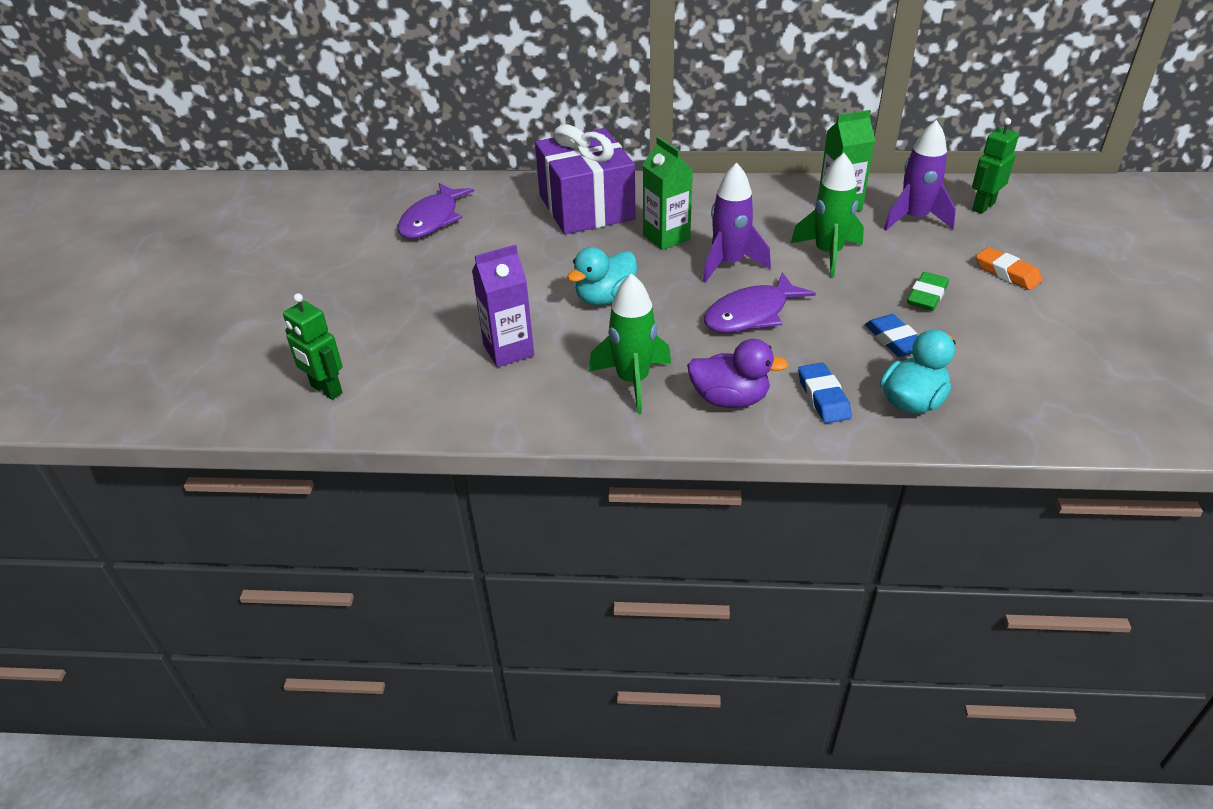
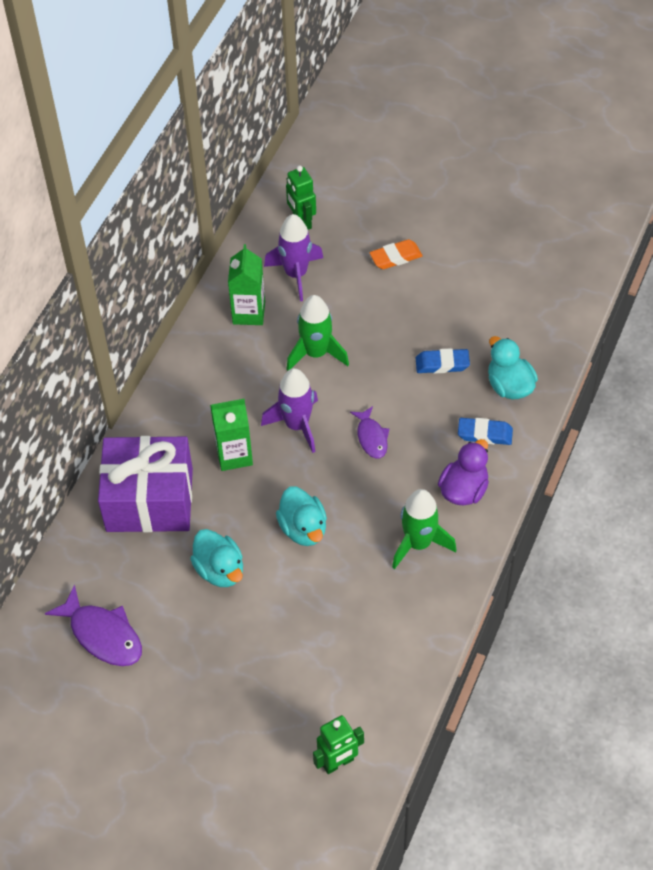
camera: 70 degrees left, 15 degrees up
purple carton [472,245,534,367] -> none
purple fish [704,272,816,333] -> purple fish [350,406,390,458], size x0.61
green eraser [907,272,949,311] -> none
none -> turquoise duck [190,529,243,587]

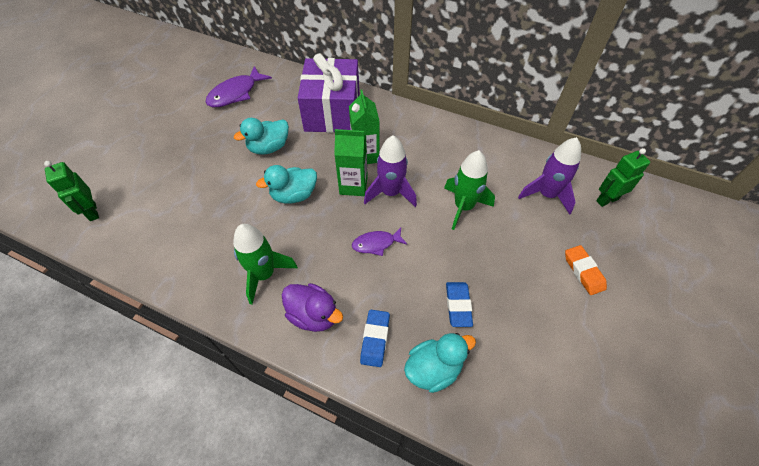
camera: 90 degrees right, 0 degrees up
green carton [228,244,265,325] -> green carton moved to [334,129,368,196]

